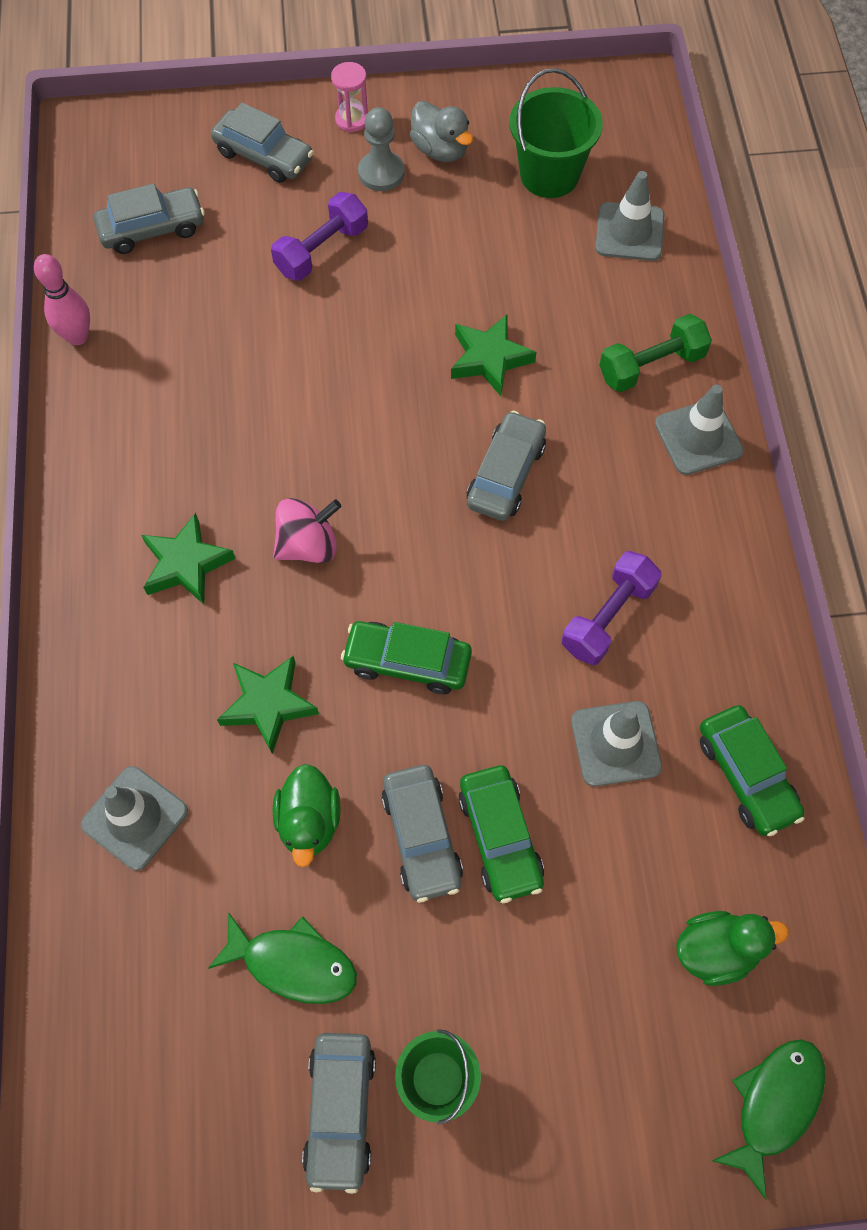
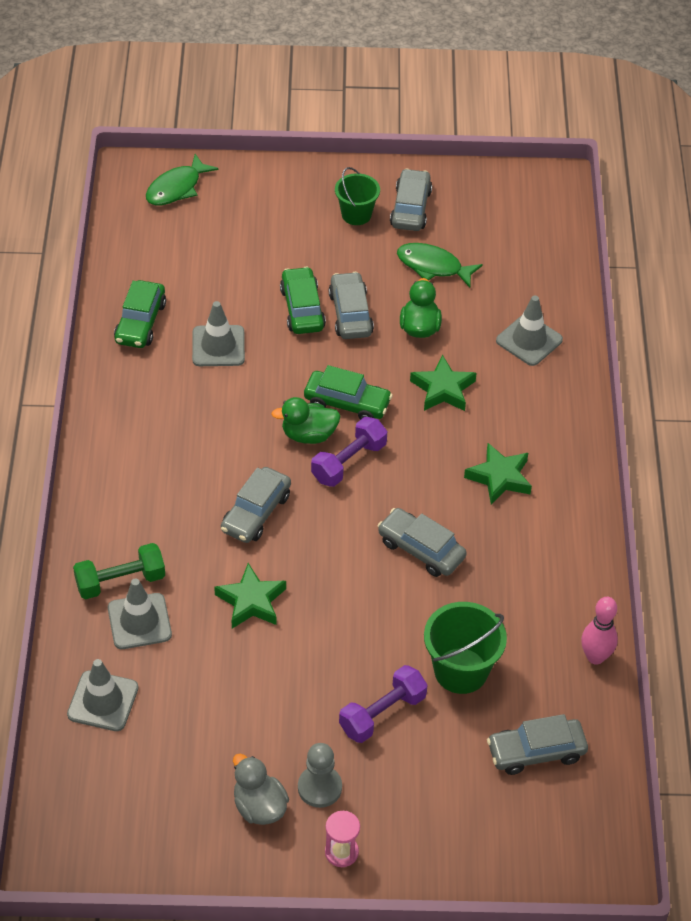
camera: 175 degrees left, 15 degrees down
grey car [211,103,314,183] -> grey car moved to [378,508,466,577]
pink spinning top [273,498,341,563] -> none
green bucket [509,68,603,198] -> green bucket moved to [424,602,507,694]
purple dumbbell [562,551,661,665] -> purple dumbbell moved to [311,417,387,487]
grey traffic cone [655,385,744,475] -> grey traffic cone moved to [108,578,172,649]
green duck [676,911,789,986] -> green duck moved to [271,397,341,444]
green car [700,705,805,837] -> green car turned 150 degrees counterclockwise [114,280,166,348]

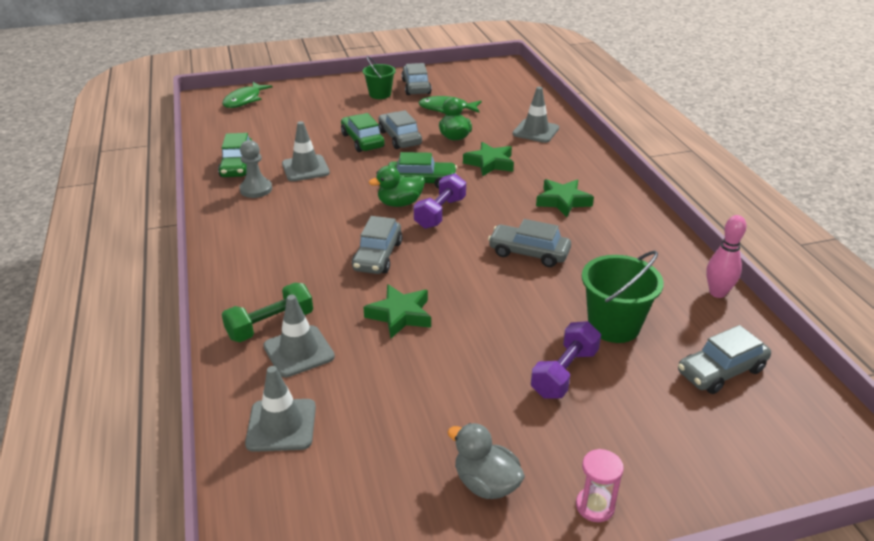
camera: 15 degrees left, 15 degrees down
grey pawn [298,743,342,808] -> grey pawn moved to [239,140,272,198]

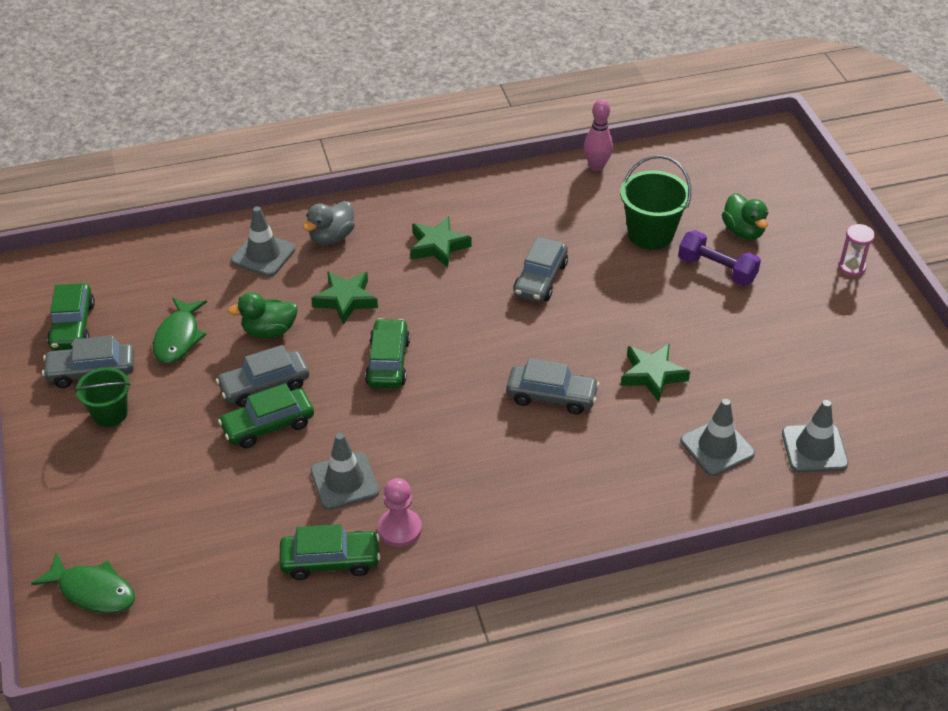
camera: 90 degrees left, 10 degrees up
green dumbbell [222,283,313,342] -> none
grey pawn [239,140,272,198] -> pink pawn [378,478,422,547]
green duck [369,166,425,207] -> green duck moved to [722,193,768,240]
purple dumbbell [414,173,466,229] -> none
grey duck [448,423,525,499] -> grey duck moved to [303,201,355,245]
grey car [678,325,771,394] -> none
none -> green car [47,283,95,351]

